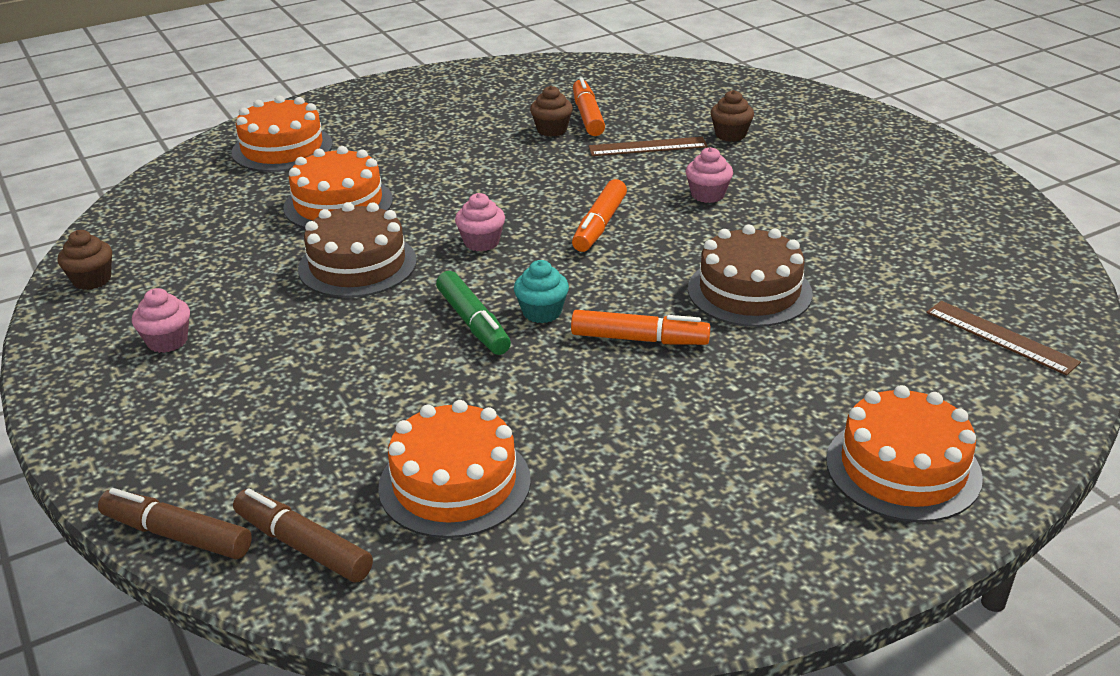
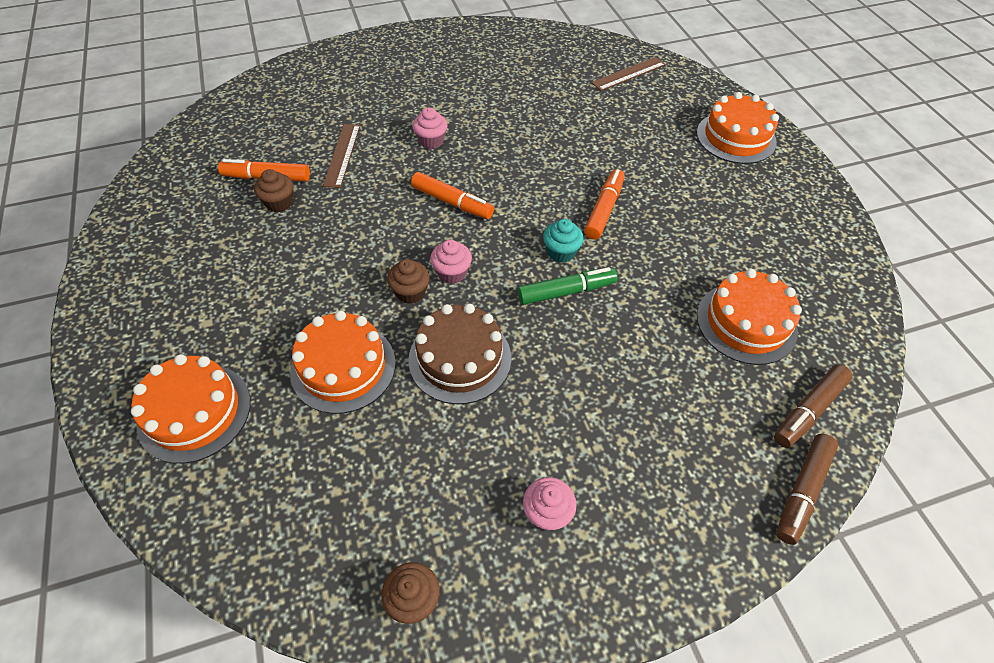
camera: 80 degrees left, 20 degrees up
brown cake [688,225,813,327] -> none
brown cupcake [710,90,754,142] -> brown cupcake moved to [387,259,430,304]

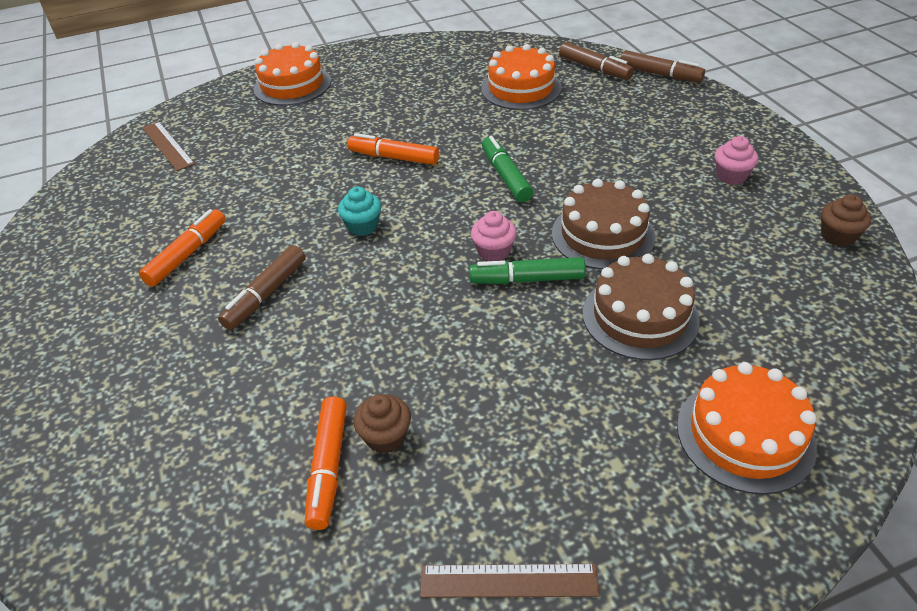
camera: 90 degrees left, 10 degrees down
orange cake [290,311,396,414] -> brown cake [583,254,700,360]
brown ruler [323,124,360,188] -> brown ruler moved to [420,564,600,598]
brown cupcake [387,259,430,304] -> green marker [469,257,586,284]
orange marker [411,172,494,219] -> orange marker moved to [139,209,225,287]
pink cupcake [412,107,448,149] -> brown marker [218,245,306,330]
turquoise cupcake [543,219,584,263] -> turquoise cupcake moved to [338,187,381,236]

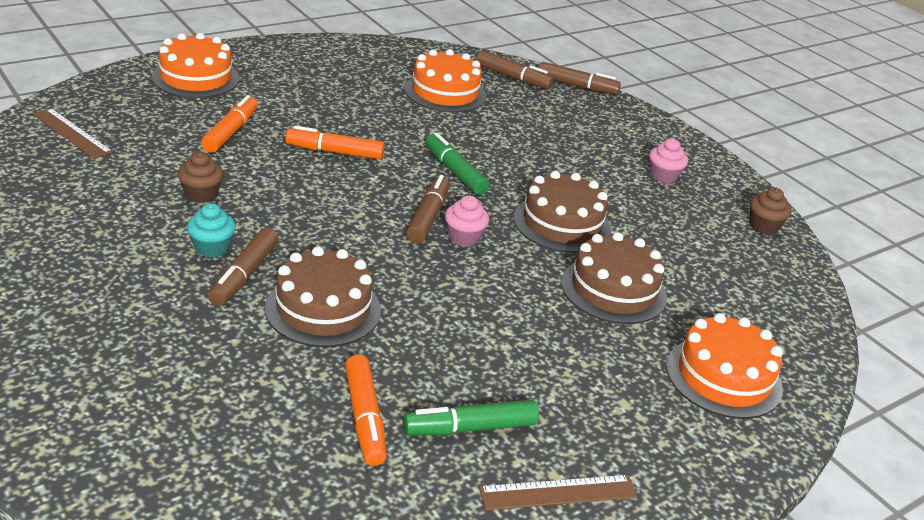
camera: 20 degrees left, 10 degrees down
orange marker [139,209,225,287] -> orange marker moved to [201,95,258,153]
turquoise cupcake [338,187,381,236] -> turquoise cupcake moved to [187,203,236,258]
brown cupcake [354,394,411,453] -> brown cupcake moved to [178,152,223,203]
green marker [469,257,586,284] -> green marker moved to [403,400,539,436]
none -> brown cake [265,246,381,347]
none -> brown marker [406,175,450,243]

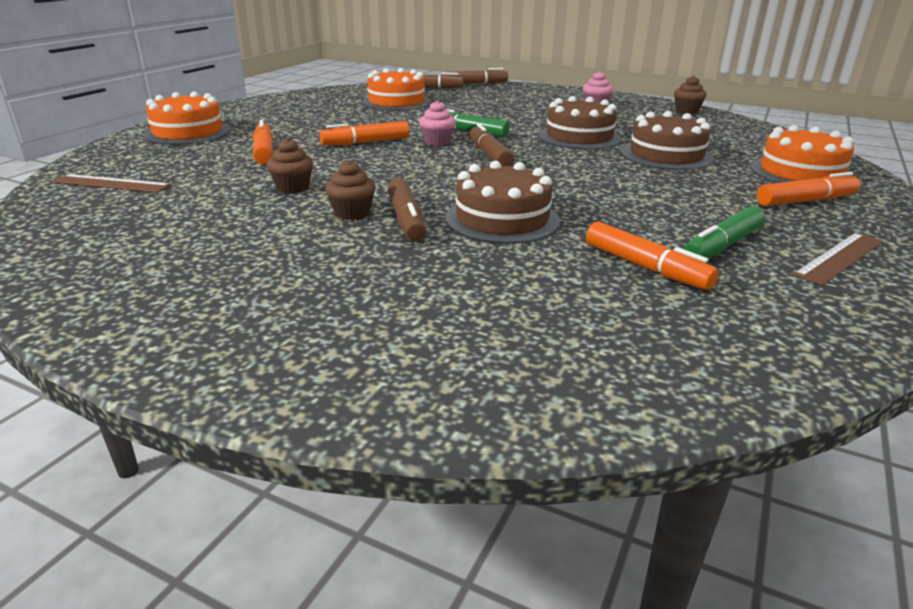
camera: 25 degrees left, 5 degrees down
turquoise cupcake [187,203,236,258] -> brown cupcake [325,160,376,220]
pink cupcake [445,195,489,246] -> pink cupcake moved to [419,101,456,146]
none -> orange marker [757,172,861,206]

